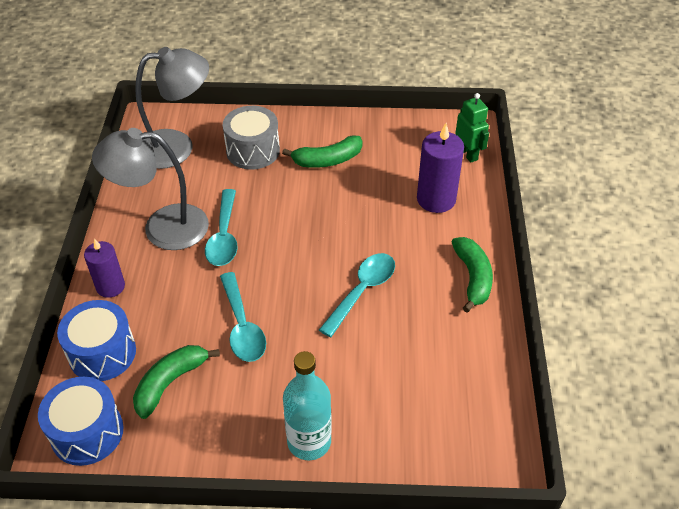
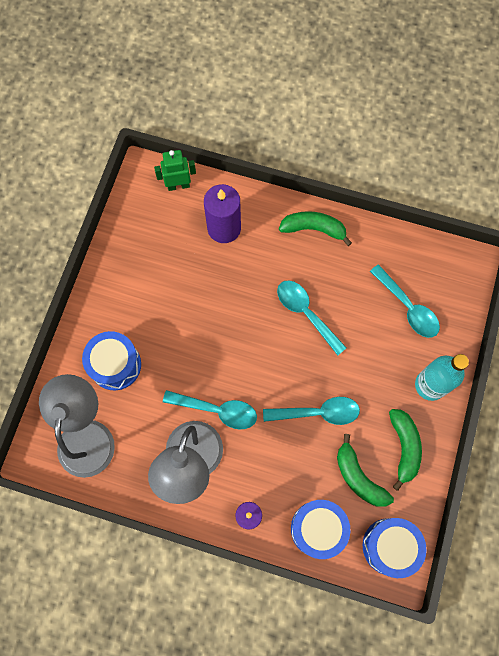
camera: 75 degrees left, 25 degrees up
grey drum [222,106,280,169] -> blue drum [82,331,141,390]
green banana [282,135,362,168] -> green banana moved to [389,409,422,491]
none -> turquoise spoon [370,264,440,338]

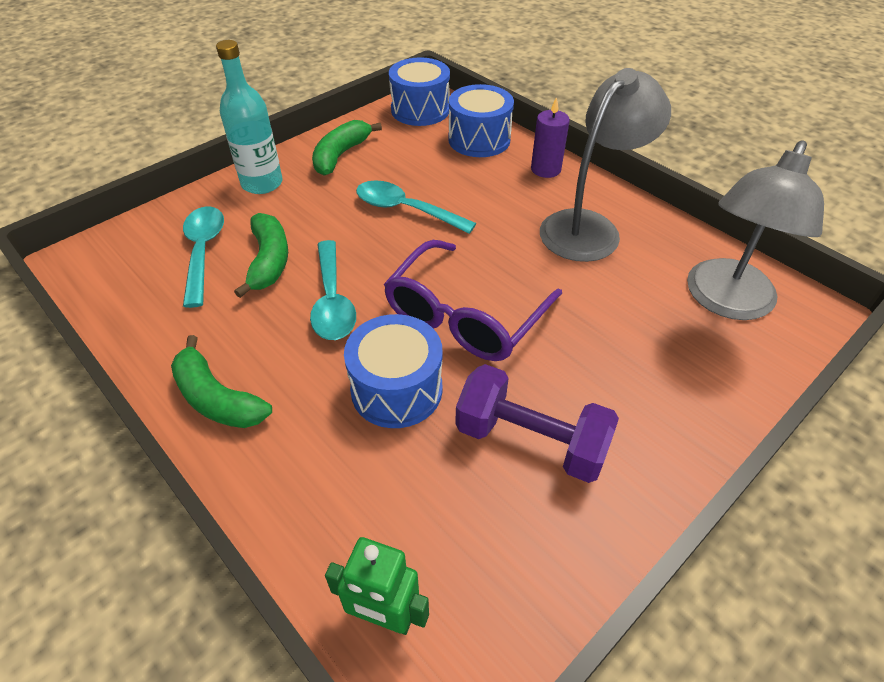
camera: 150 degrees left, 25 degrees down
blue drum [82,331,141,390] -> blue drum moved to [344,314,442,428]
turquoise spoon [163,390,257,429] -> none
purple candle [204,184,241,243] -> none
green banana [337,434,394,507] -> green banana moved to [234,213,288,298]
none -> purple glasses [384,240,562,361]
none -> purple dumbbell [455,364,619,483]

